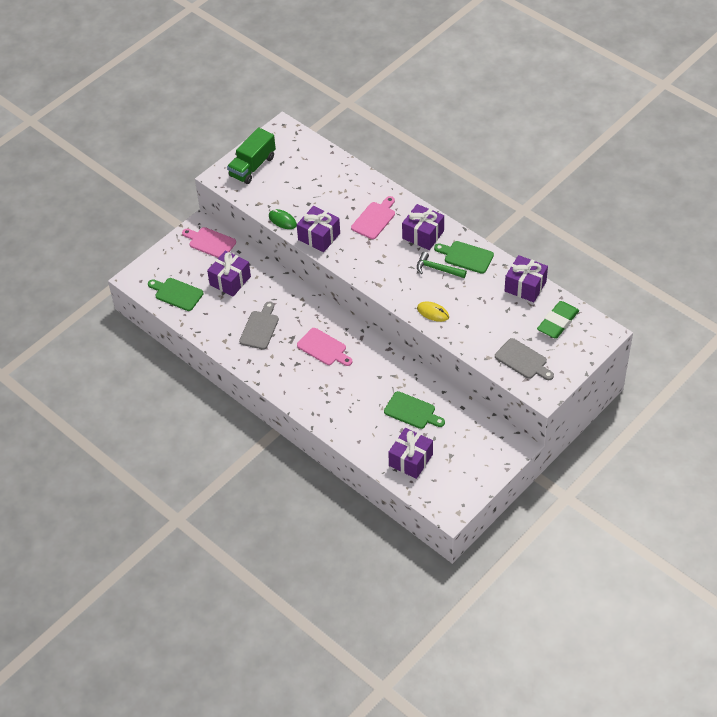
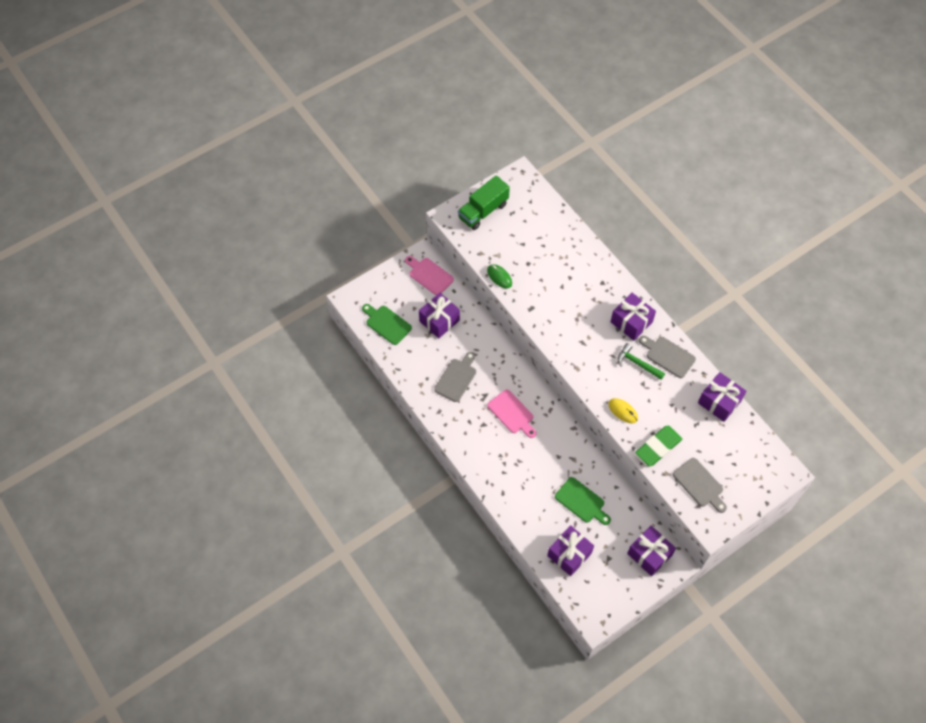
camera: 10 degrees right, 10 degrees up
purple gift [297,206,340,252] -> purple gift moved to [627,526,676,576]
pink cutting board [351,196,395,239] -> none
green cutting board [434,241,494,274] -> grey cutting board [639,336,696,378]
green eraser [537,301,579,339] -> green eraser moved to [635,426,682,466]

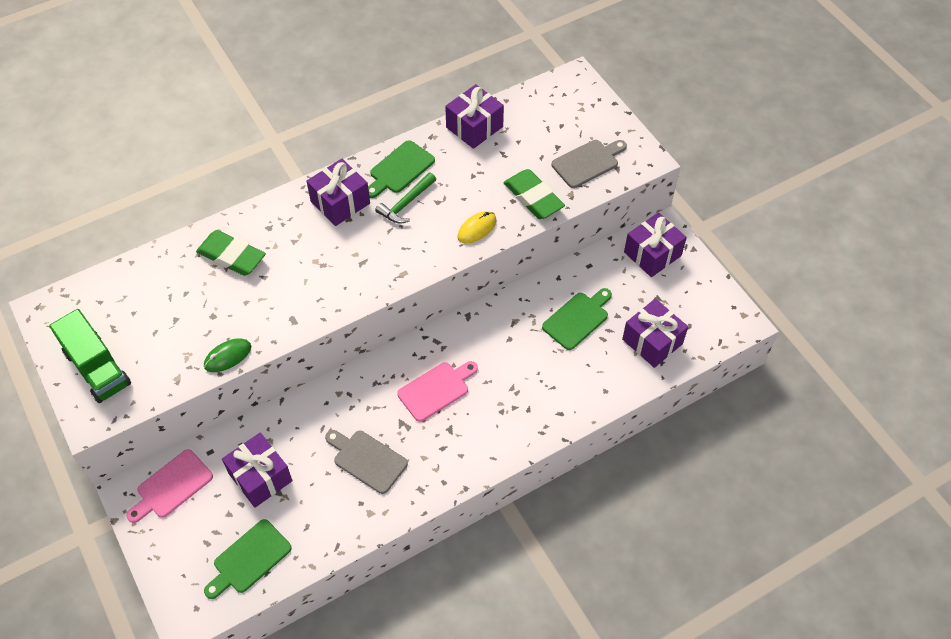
camera: 85 degrees left, 5 degrees down
grey cutting board [639,336,696,378] -> green cutting board [368,140,435,198]
none -> green eraser [196,230,266,276]

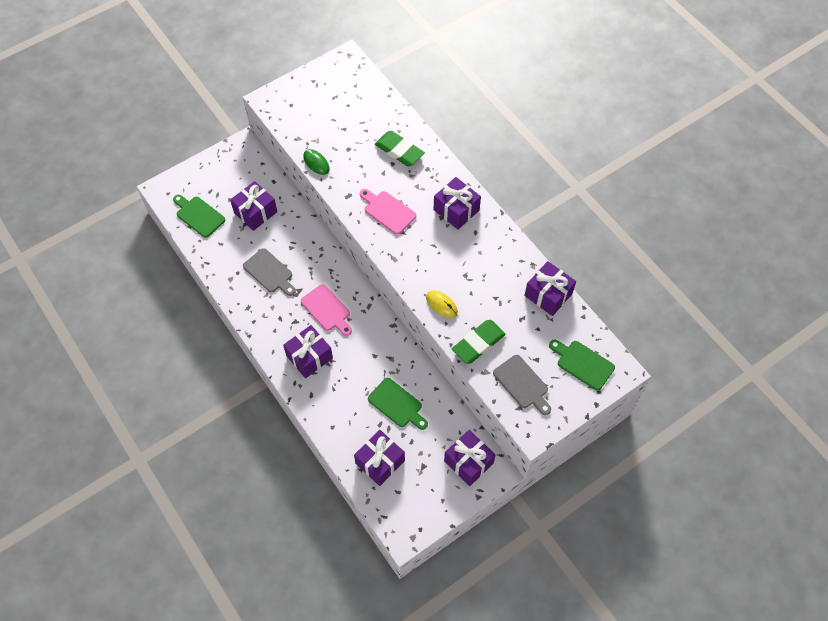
camera: 85 degrees right, 5 degrees up
green truck [49,309,131,403] -> none
pink cutting board [126,449,213,523] -> pink cutting board moved to [360,189,416,235]
green eraser [196,230,266,276] -> green eraser turned 75 degrees counterclockwise [375,131,425,166]
grey cutting board [325,430,408,494] -> grey cutting board turned 105 degrees clockwise [243,248,296,296]
green cutting board [368,140,435,198] -> green cutting board moved to [549,339,615,390]
green hammer [375,172,436,224] -> none
none -> purple gift [283,325,333,378]

